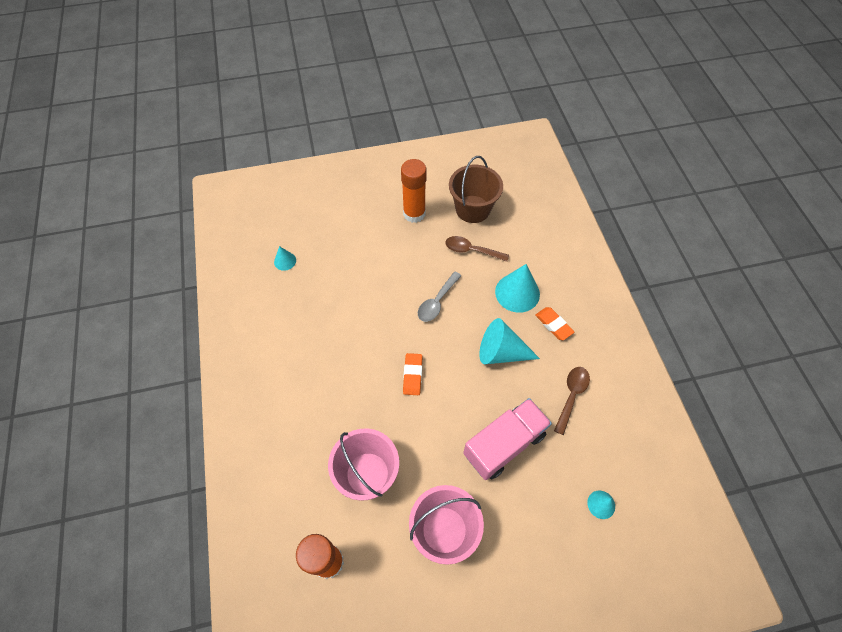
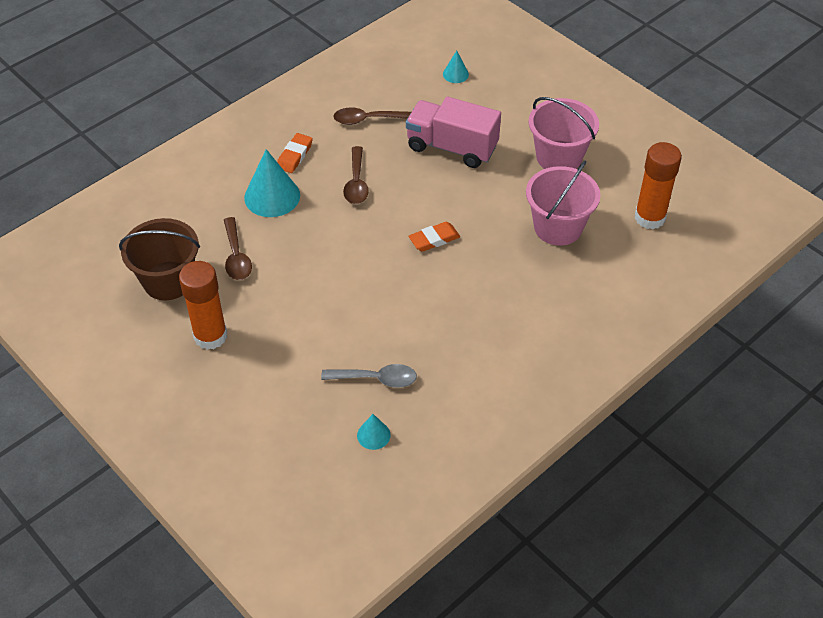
camera: 120 degrees left, 10 degrees down
grey spoon [418,272,461,322] -> grey spoon moved to [321,364,417,388]
turquoise cone [479,318,540,364] -> brown spoon [343,146,369,204]

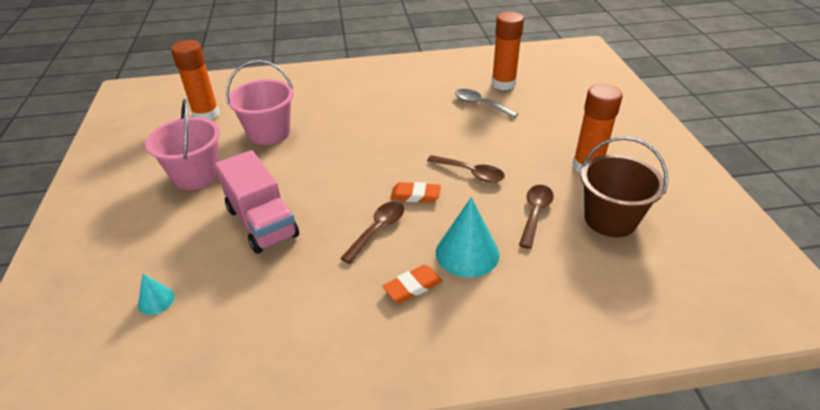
camera: 145 degrees left, 10 degrees down
brown spoon [333,107,411,125] -> brown spoon moved to [427,155,505,183]
turquoise cone [357,414,391,450] -> orange glue stick [491,12,524,90]
orange eraser [408,222,460,252] -> orange eraser moved to [390,182,441,203]

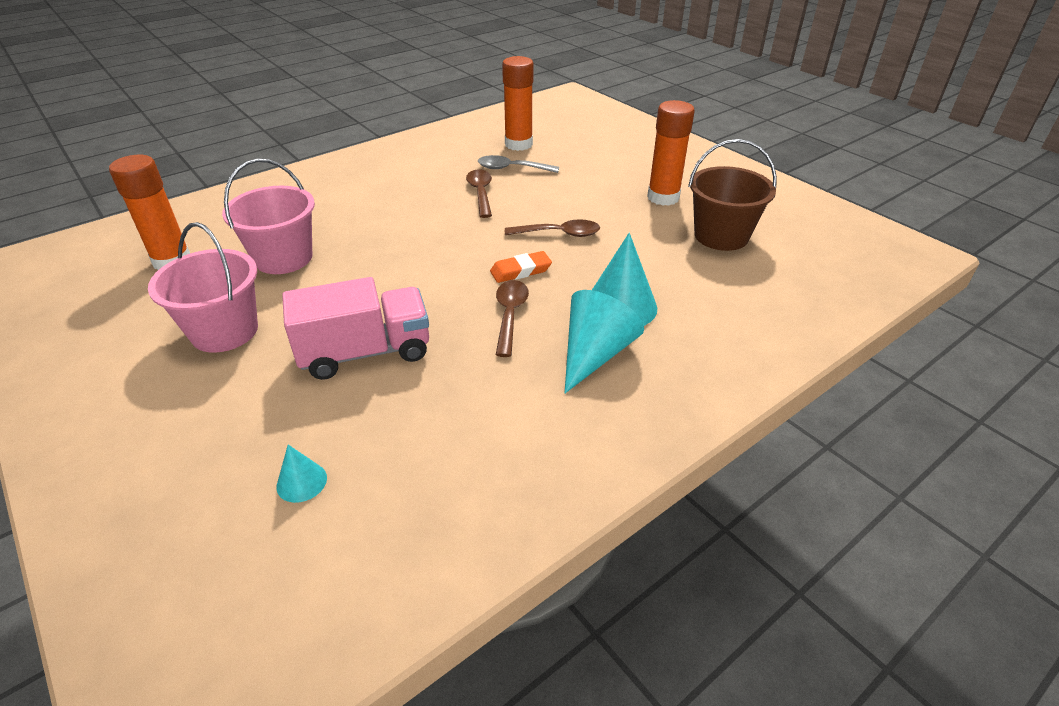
camera: 30 degrees left, 0 degrees up
pink truck [215,150,299,254] -> pink truck turned 45 degrees counterclockwise [282,277,429,380]
orange eraser [383,265,443,303] -> turquoise cone [565,290,644,393]
brown spoon [519,185,554,249] -> brown spoon moved to [466,169,492,218]

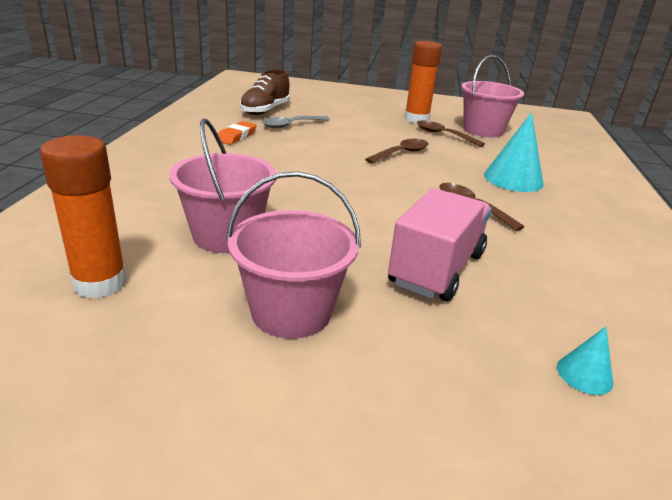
camera: 45 degrees left, 10 degrees down
brown spoon [466,169,492,218] -> brown spoon moved to [417,120,485,147]
orange eraser [490,251,552,283] -> orange eraser moved to [218,121,257,145]
orange glue stick [502,56,534,151] -> brown shoe [240,69,290,115]
turquoise cone [565,290,644,393] -> none
brown bucket [688,139,777,251] -> pink bucket [461,55,524,137]

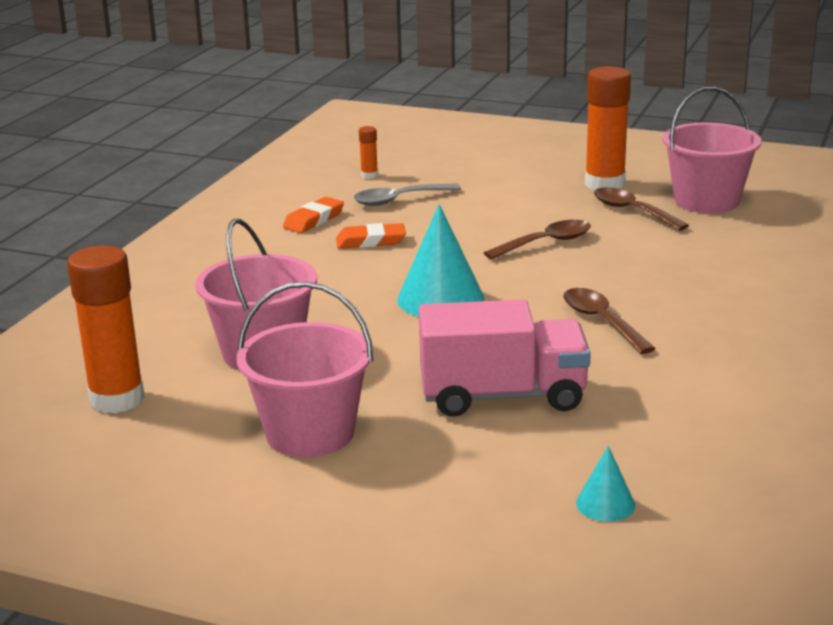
camera: 15 degrees right, 5 degrees down
brown shoe [240,69,290,115] -> orange glue stick [359,126,378,179]
pink truck [388,188,491,301] -> pink truck turned 45 degrees clockwise [419,300,591,417]
turquoise cone [484,112,544,192] -> turquoise cone moved to [397,204,485,317]
none -> orange eraser [336,223,406,248]

